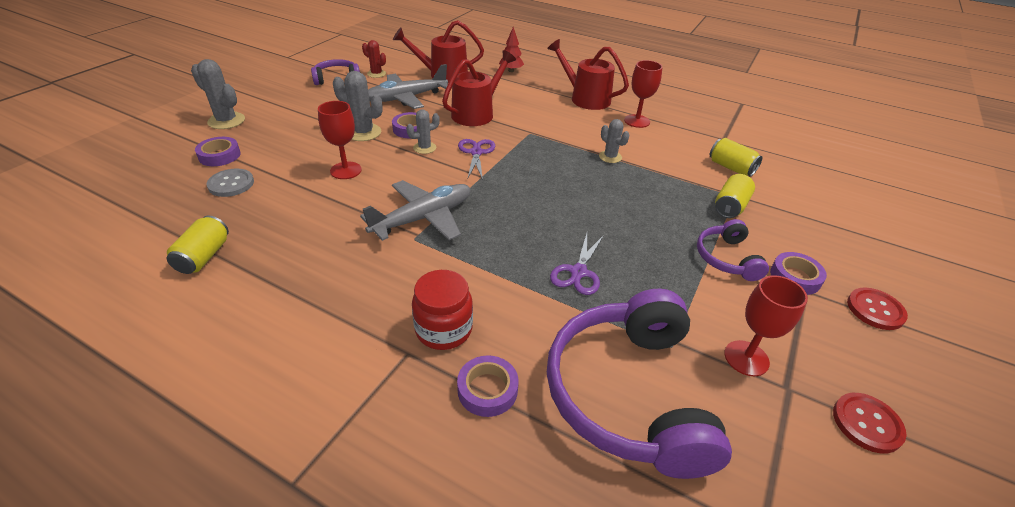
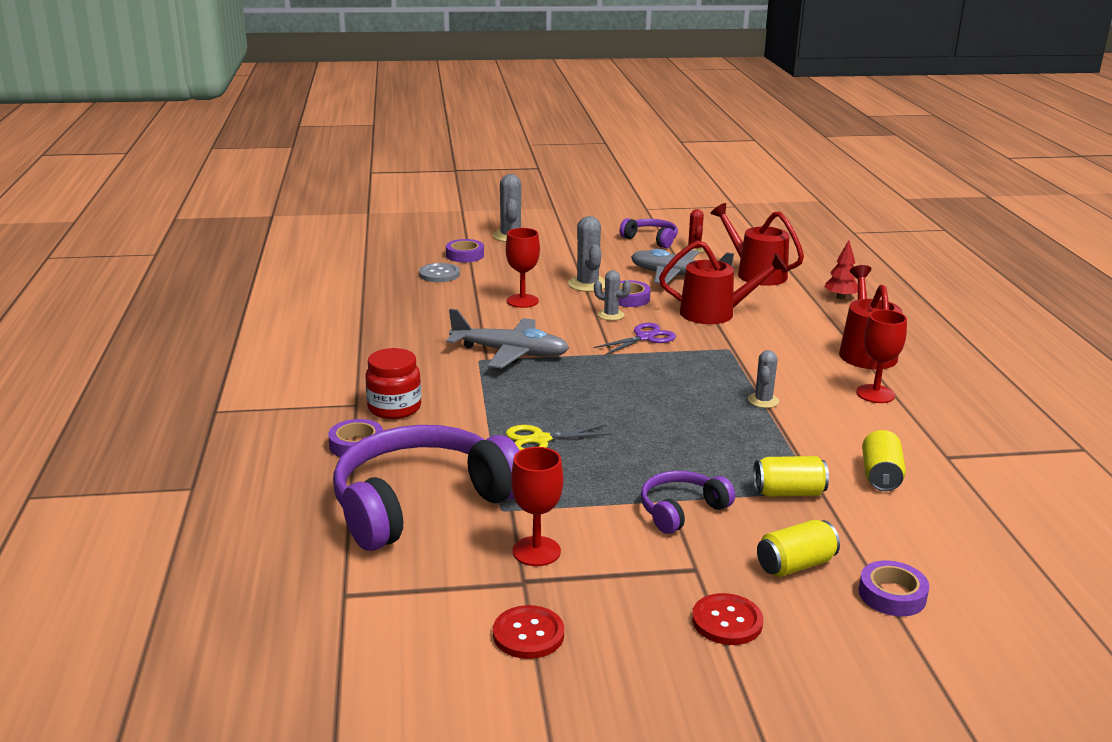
camera: 55 degrees right, 15 degrees down
yellow can [167,216,229,274] -> yellow can moved to [757,520,840,577]
purple scissors [550,234,604,295] -> yellow scissors [506,425,612,450]
purple tape [770,252,827,295] -> purple tape moved to [858,560,929,616]

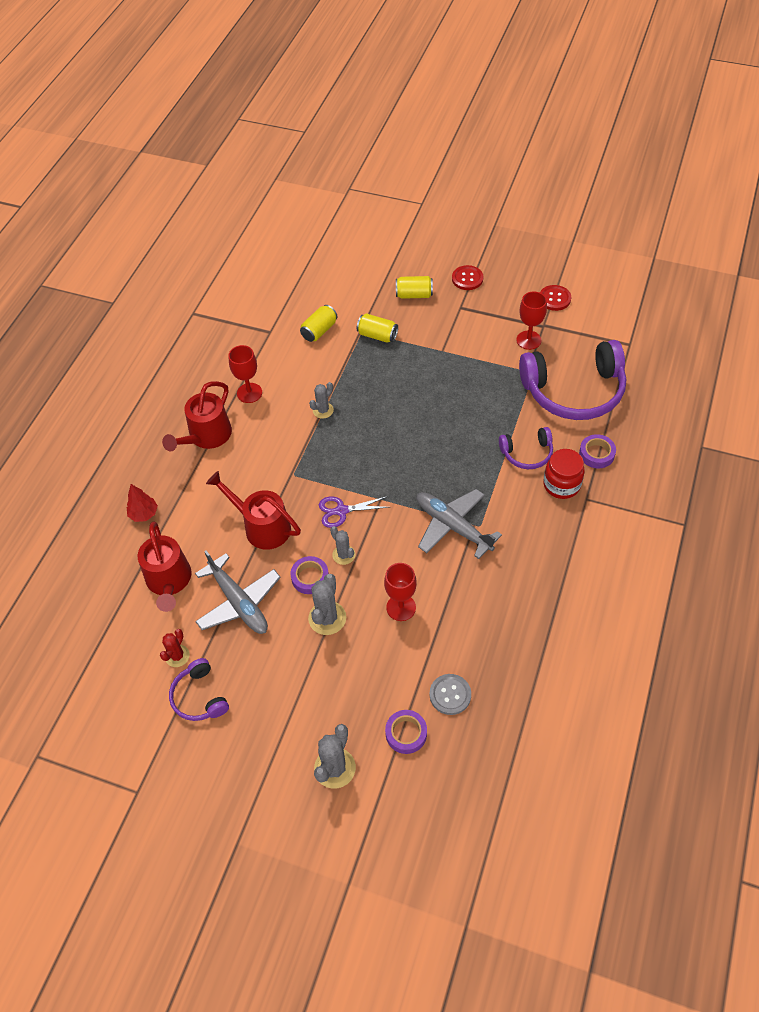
camera: 150 degrees left, 30 degrees up
yellow scissors [506,425,612,450] -> none
purple headphones [641,471,735,534] -> purple headphones moved to [499,427,553,469]
purple tape [858,560,929,616] -> none

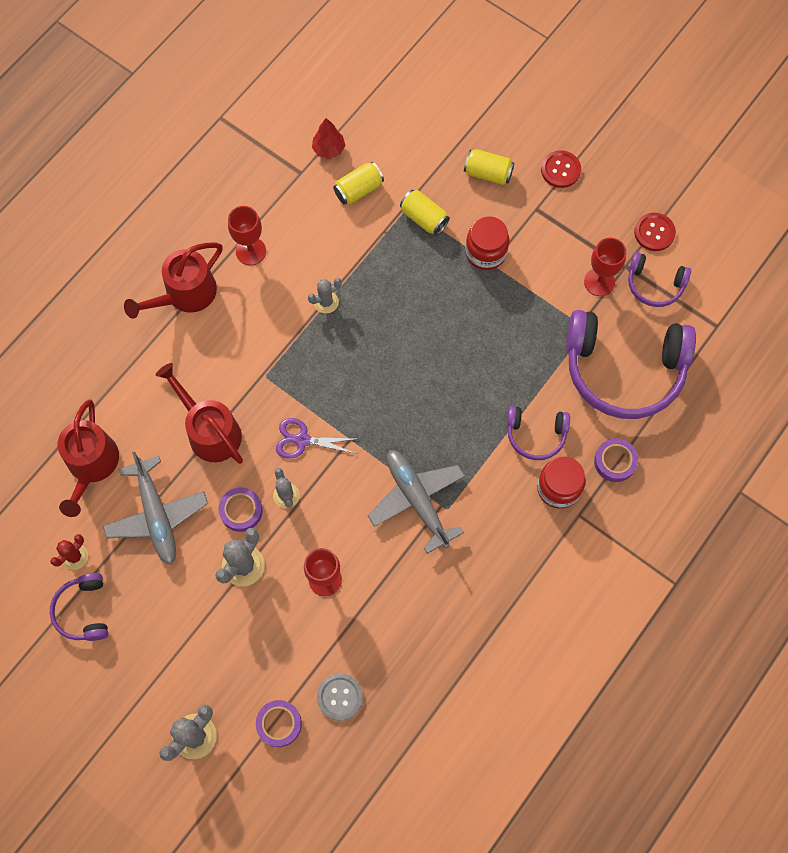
camera: 15 degrees right, 15 degrees up
red tree [127,484,158,522] -> red tree moved to [312,118,346,159]
none -> red jar [465,216,509,270]
none -> purple headphones [628,252,691,307]

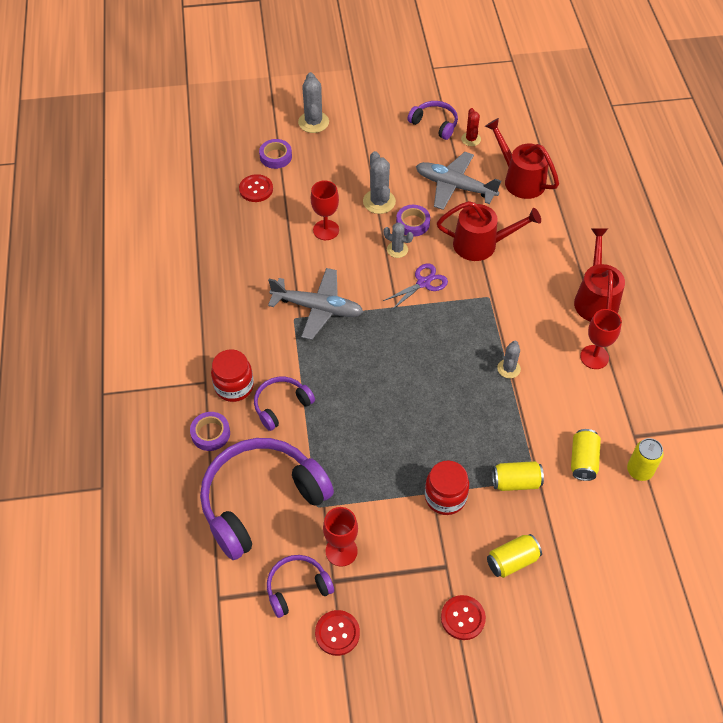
camera: 135 degrees right, 15 degrees down
red tree [312,118,346,159] -> yellow can [627,438,663,481]
grey button [317,674,363,721] -> red button [239,174,273,202]

